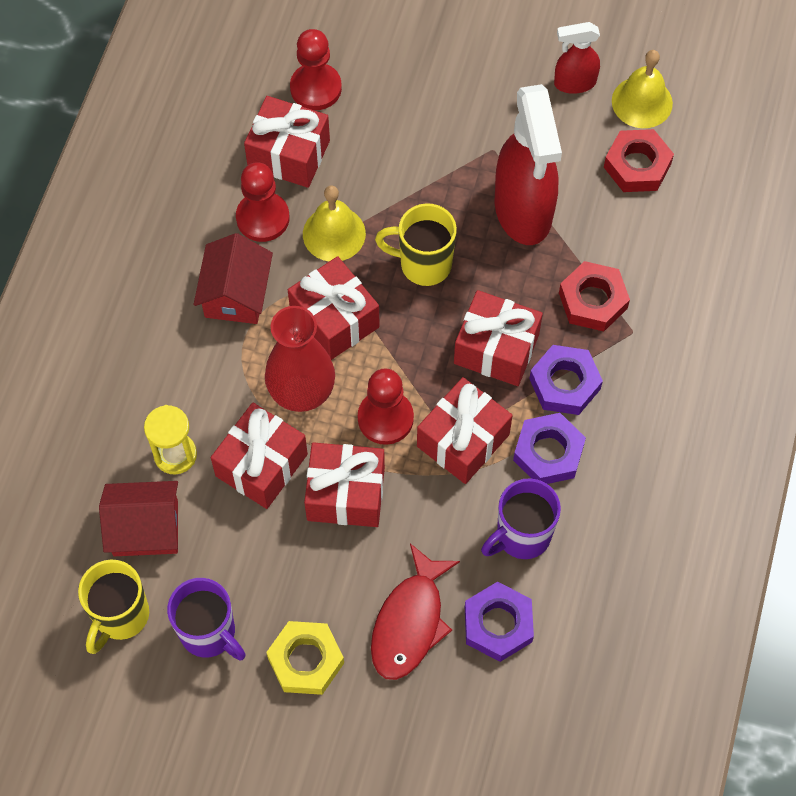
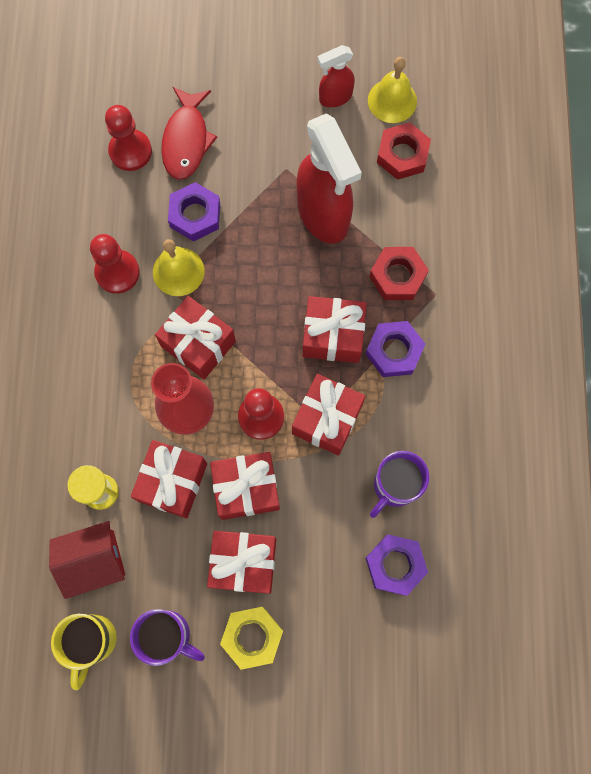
camera: 15 degrees left, 10 degrees up
red house [194,233,273,324] -> none
red gift [244,96,330,188] -> red gift moved to [207,531,276,594]
red fish [371,543,460,680] -> red fish moved to [161,87,217,180]
yellow mug [375,203,457,286] -> none
purple nut [513,413,586,484] -> purple nut moved to [168,182,220,242]

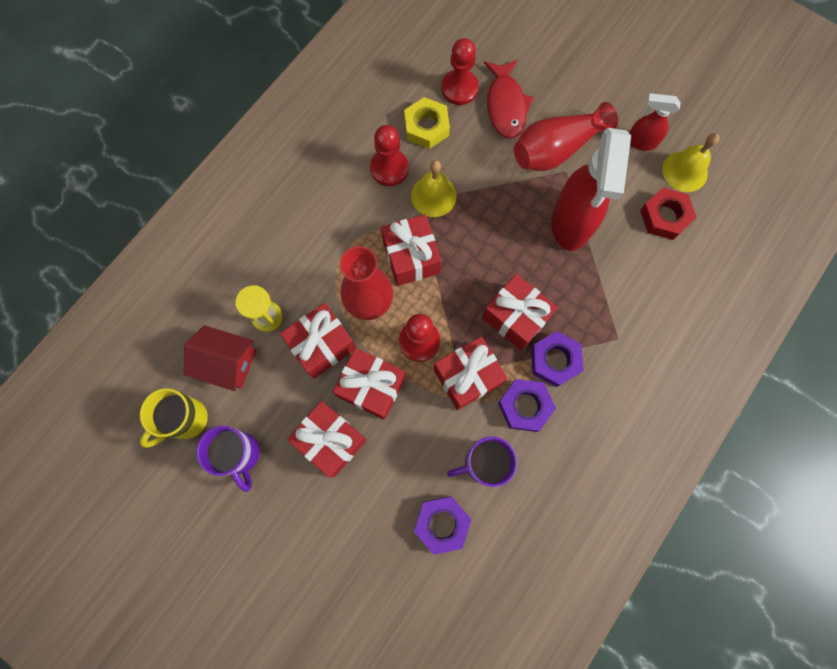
camera: 35 degrees right, 0 degrees up
red fish [161,87,217,180] -> red fish turned 45 degrees counterclockwise [484,59,534,139]
purple nut [168,182,220,242] -> purple nut moved to [498,379,556,432]
yellow nut [220,606,283,670] -> yellow nut moved to [404,97,450,149]
red nut [369,247,429,300] -> none
none -> red vase [514,102,618,171]

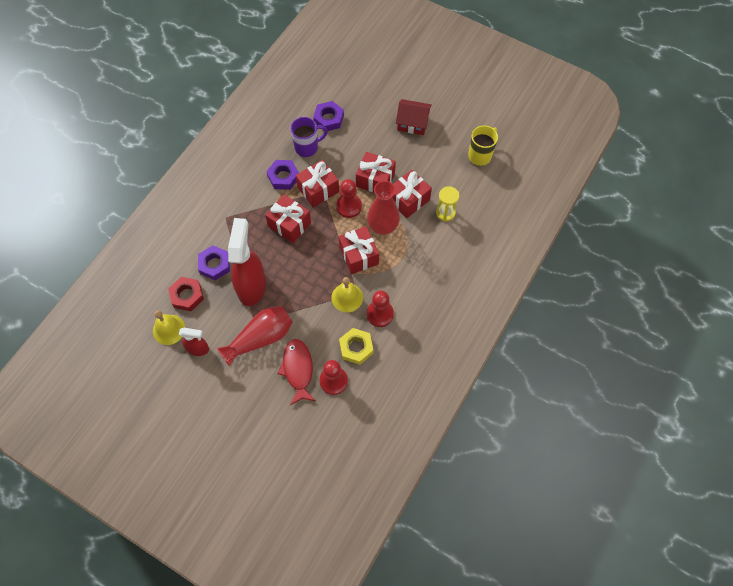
camera: 175 degrees right, 10 degrees down
red house [184,325,256,391] -> red house moved to [396,99,432,135]
purple mug [196,426,260,492] -> none
red gift [287,401,367,477] -> none
purple nut [531,331,584,387] -> purple nut moved to [198,245,230,280]

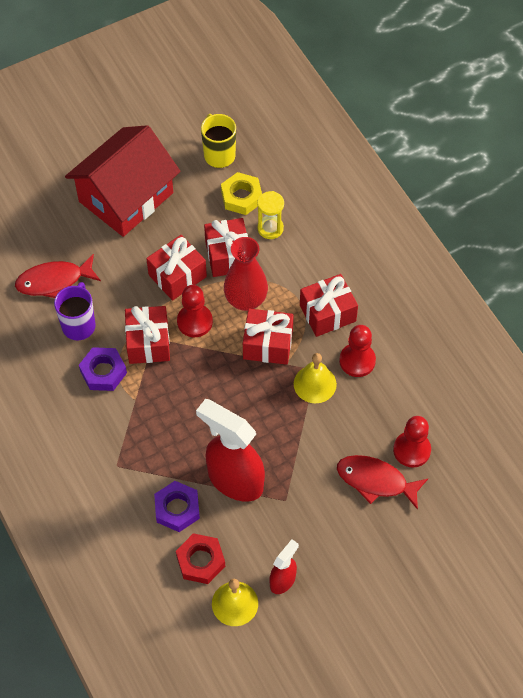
camera: 60 degrees left, 5 degrees down
red vase [217,306,293,366] -> none
red gift [265,195,311,243] -> red gift moved to [300,274,358,337]
purple nut [313,101,344,131] -> red fish [15,254,101,298]
yellow nut [339,328,374,365] -> yellow nut moved to [221,172,262,215]
red house [396,99,432,135] -> red house [65,125,181,237], size x1.90

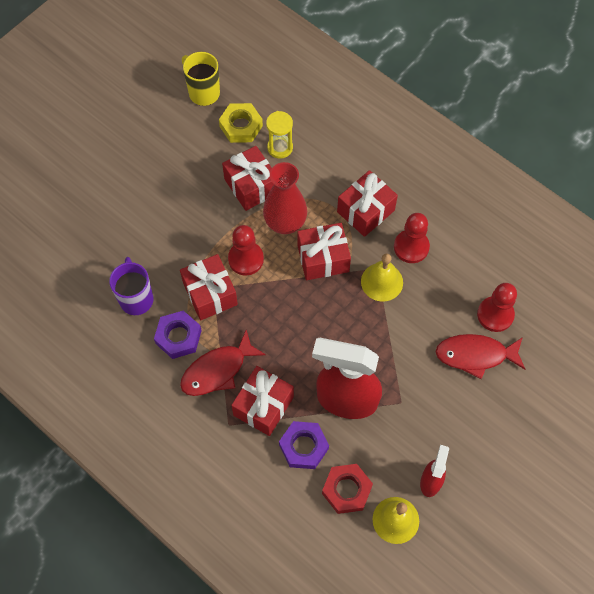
camera: 20 degrees left, 5 degrees up
red fish [15,254,101,298] -> red fish moved to [180,330,266,396]
red house [65,125,181,237] -> none
red gift [146,235,207,301] -> red gift moved to [231,366,294,436]

